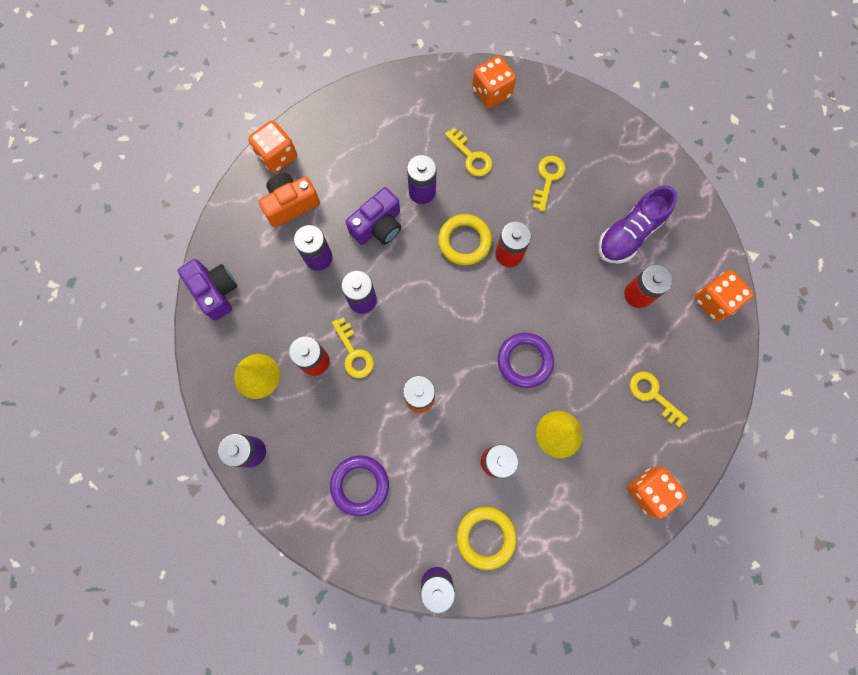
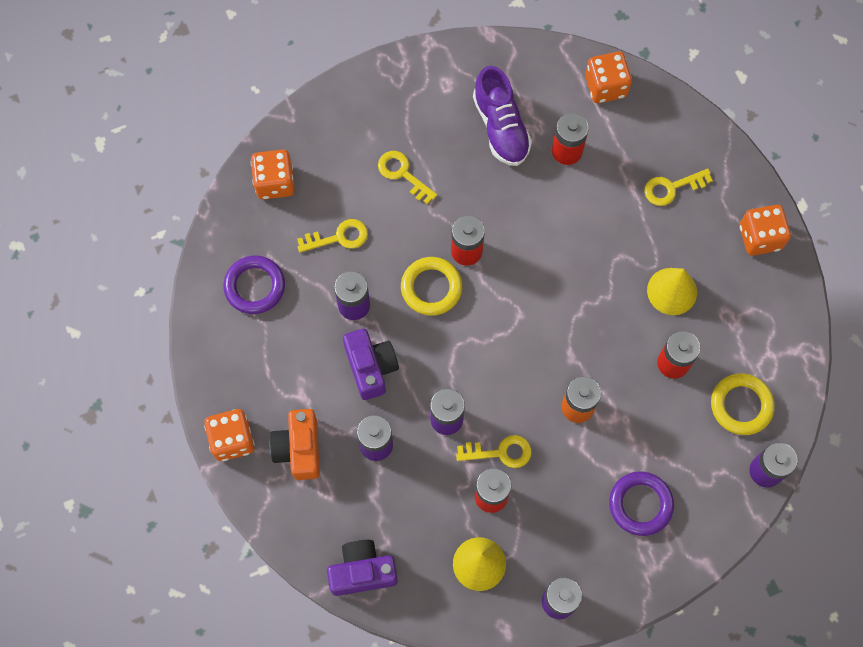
camera: 65 degrees left, 5 degrees down
purple ring [498,333,554,388] -> purple ring moved to [223,255,285,314]

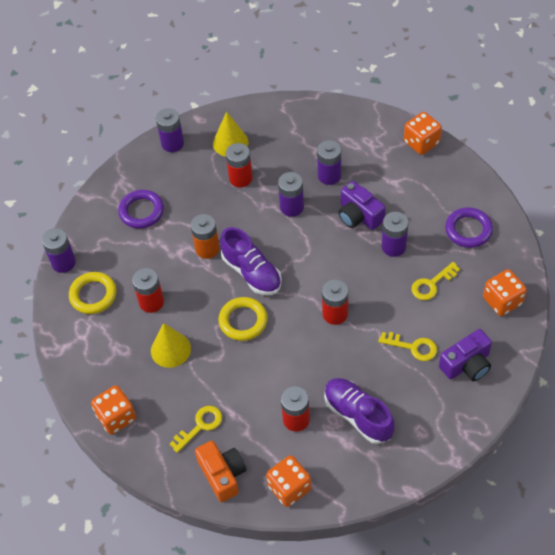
camera: 160 degrees right, 15 degrees down
orange camera [270,409,320,480] -> orange camera moved to [195,441,246,502]
purple camera [327,540,398,596] -> purple camera moved to [439,329,492,381]
yellow ring [401,257,462,315] -> yellow ring moved to [218,297,268,341]
yellow key [456,435,531,468] -> none
none -> purple shoe [220,227,282,295]

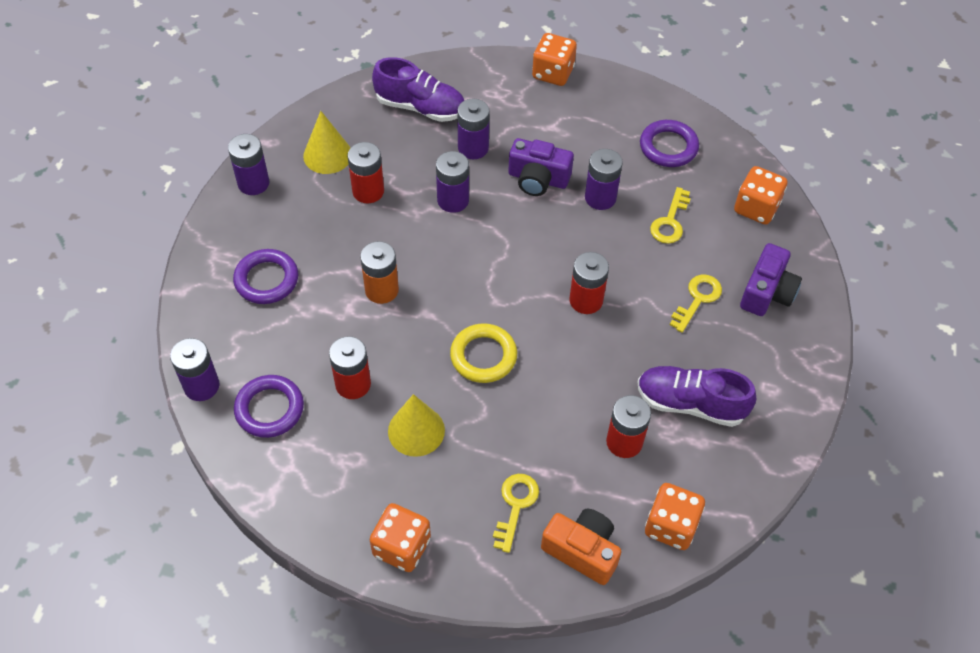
camera: 35 degrees left, 0 degrees up
yellow ring [69,272,117,314] -> purple ring [234,375,304,438]
purple shoe [220,227,282,295] -> purple shoe moved to [372,57,464,122]
yellow key [378,332,437,361] -> yellow key turned 45 degrees counterclockwise [670,275,722,333]

